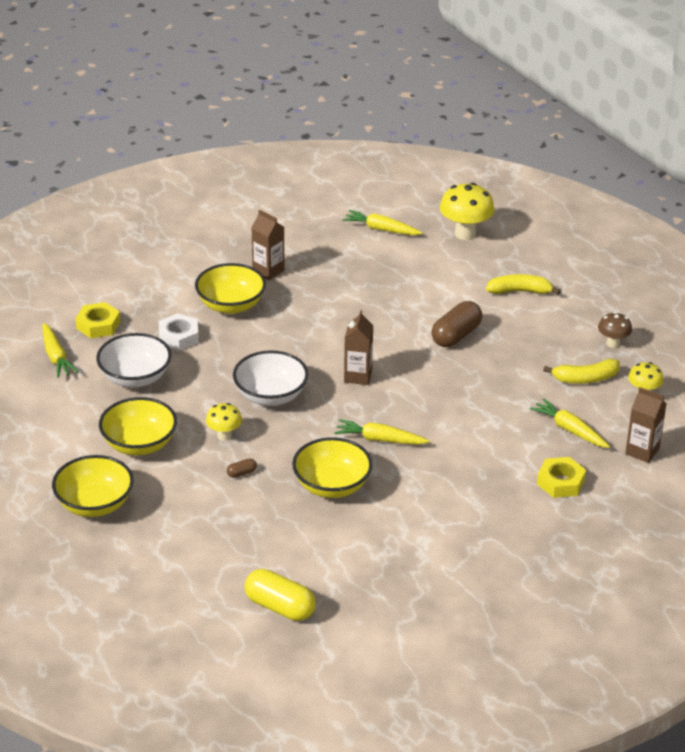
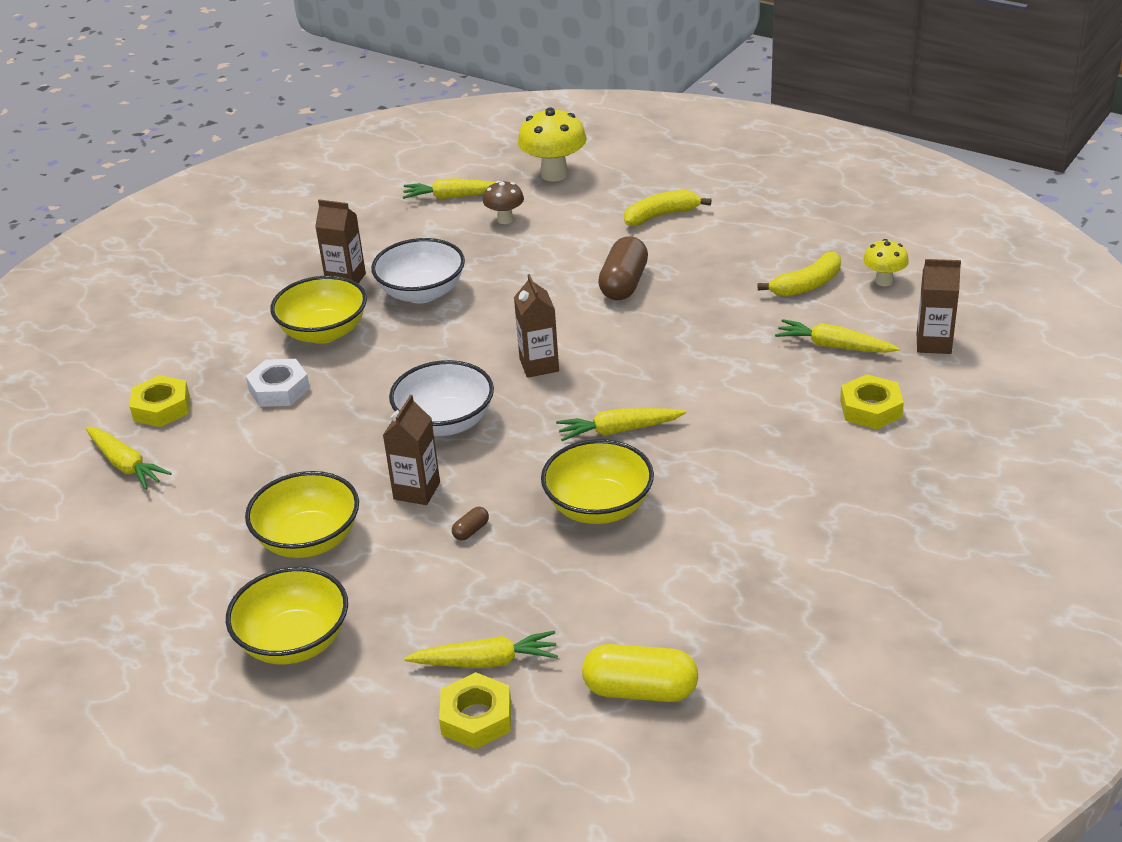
camera: 20 degrees left, 0 degrees up
white bowl [96,333,171,387] -> white bowl moved to [371,238,465,303]
yellow mushroom [206,403,242,441] -> brown carton [383,395,440,505]
brown mushroom [598,312,632,348] -> brown mushroom moved to [483,181,524,224]
none -> yellow carrot [404,631,558,668]
none -> yellow nut [439,672,511,749]

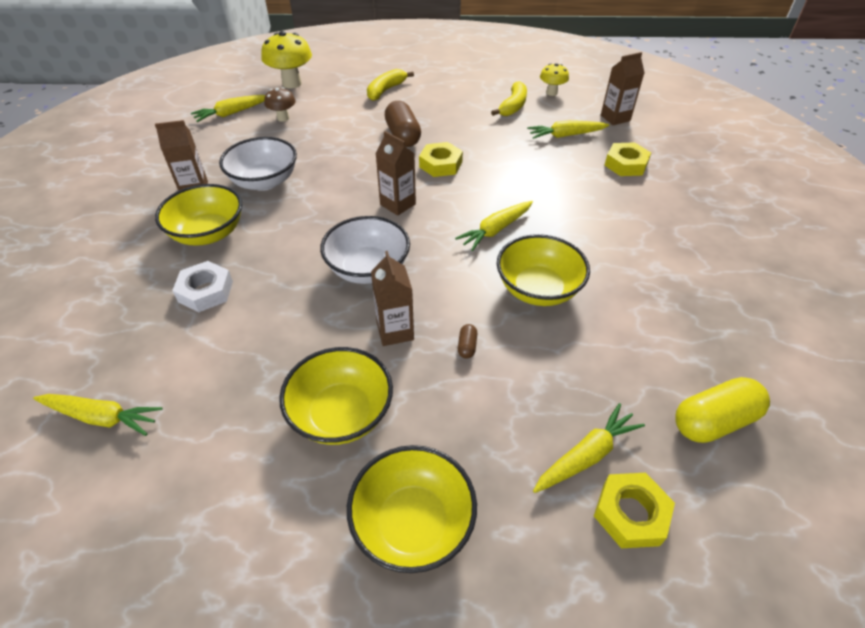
camera: 35 degrees left, 10 degrees up
yellow nut [130,375,190,427] -> yellow nut moved to [419,142,463,177]

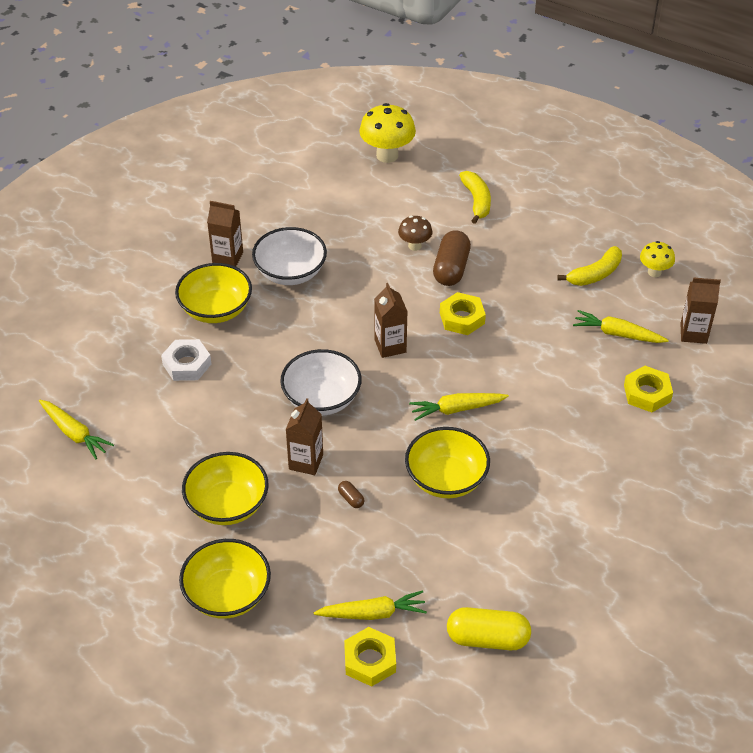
camera: 30 degrees right, 0 degrees up
yellow carrot [191,95,265,122] -> none
brown mushroom [264,87,296,122] -> brown mushroom moved to [398,216,433,251]
yellow banana [367,69,414,101] -> yellow banana turned 105 degrees clockwise [459,171,491,224]
brown capsule [458,324,477,359] -> brown capsule turned 75 degrees counterclockwise [338,481,364,508]

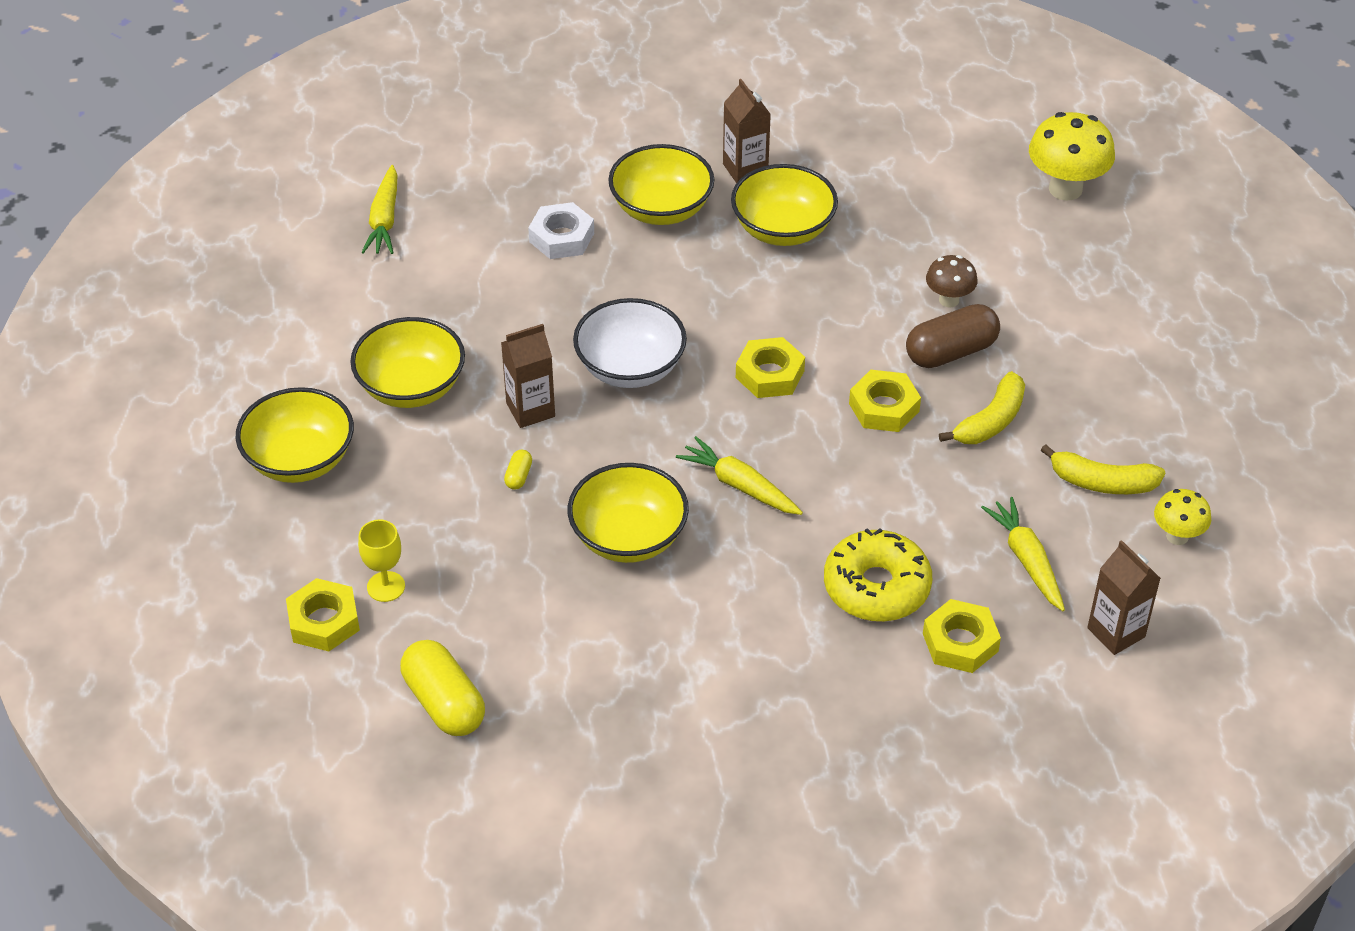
camera: 50 degrees right, 0 degrees up
white bowl [252,227,327,285] -> yellow bowl [731,164,838,246]
yellow carrot [314,590,427,620] -> yellow goblet [358,519,405,602]
brown capsule [338,481,364,508] -> yellow capsule [504,450,532,490]
brown carton [374,283,408,358] -> yellow nut [736,337,805,398]
yellow banana [459,171,491,224] -> yellow banana moved to [939,371,1025,444]
none -> yellow donut [824,528,932,622]

